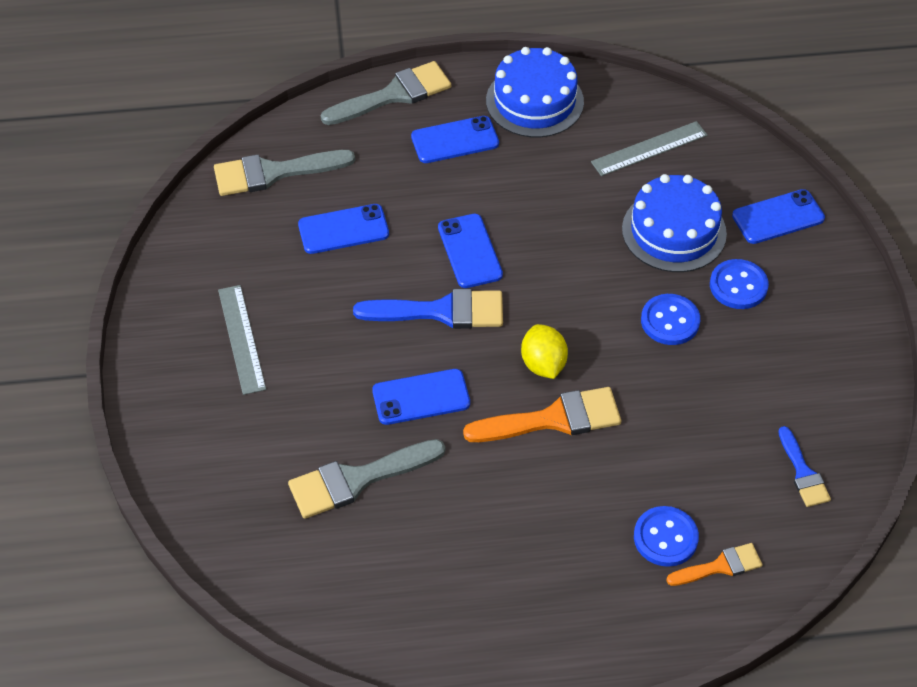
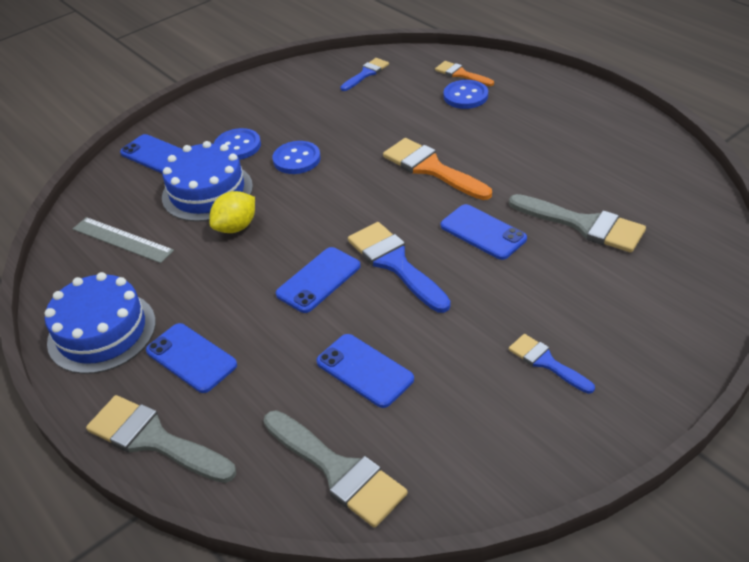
camera: 120 degrees left, 10 degrees down
grey ruler [218,285,266,395] -> blue brush [509,334,595,394]
yellow lemon [521,324,568,379] -> yellow lemon moved to [209,191,255,233]

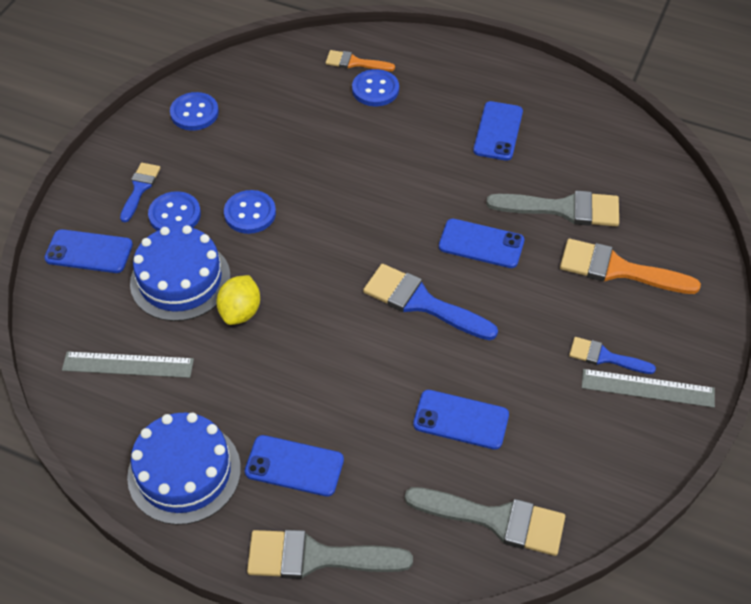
camera: 30 degrees left, 10 degrees up
blue phone [276,247,361,313] -> blue phone moved to [473,101,523,161]
blue brush [340,58,389,91] -> blue brush moved to [120,163,160,222]
orange brush [383,138,492,200] -> orange brush moved to [560,239,701,294]
none -> blue button [170,92,219,131]
none -> grey ruler [582,369,715,408]

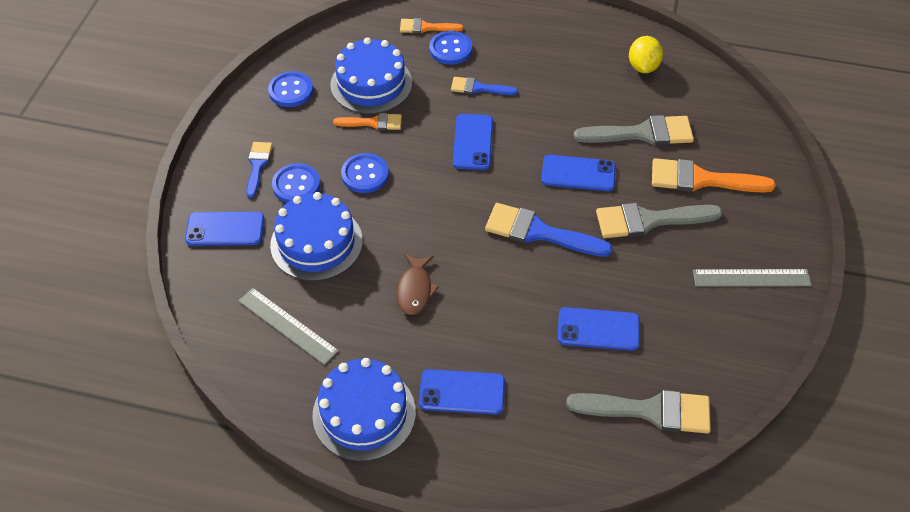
camera: 10 degrees left, 0 degrees up
grey ruler [62,351,194,378] -> grey ruler turned 45 degrees clockwise [239,288,339,365]
yellow lemon [216,275,260,325] -> yellow lemon moved to [629,36,663,73]
grey brush [247,530,413,579] -> grey brush moved to [596,203,723,238]
blue phone [473,101,523,161] -> blue phone moved to [453,114,493,170]
blue brush [569,337,656,374] -> blue brush moved to [451,77,518,95]
none -> blue cake [330,38,412,114]
none -> orange brush [333,113,402,130]
none -> brown fish [397,254,439,315]

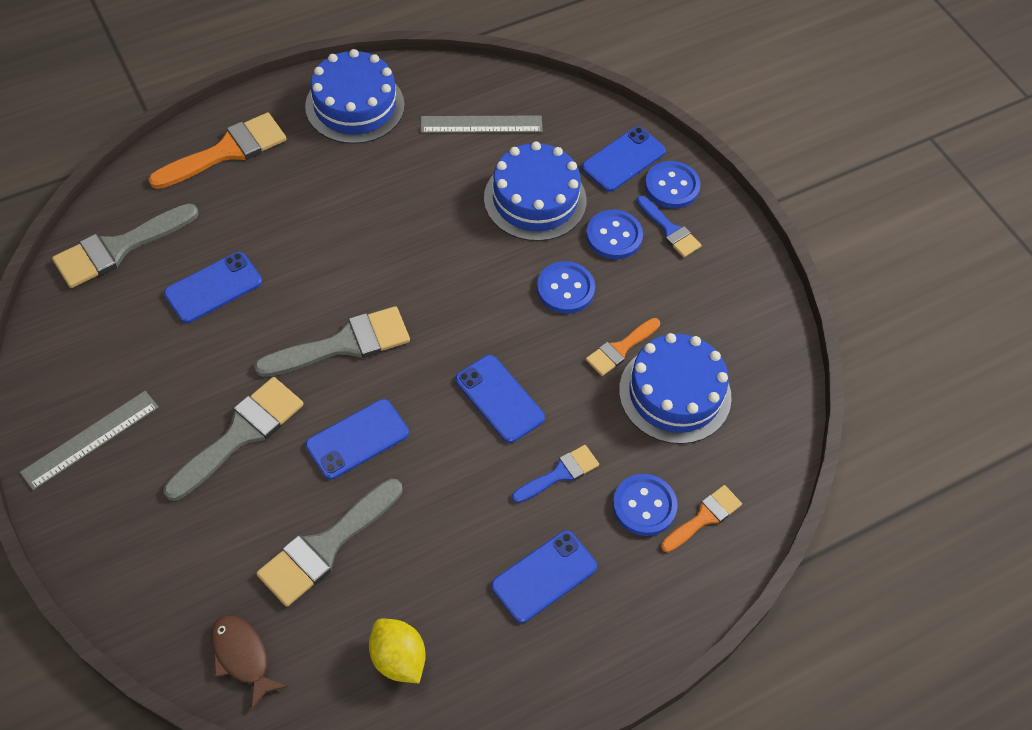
camera: 135 degrees right, 5 degrees up
blue button [268,71,313,107] -> blue button moved to [645,161,701,208]
brown fish [397,254,439,315] -> brown fish moved to [211,615,288,710]
blue phone [419,369,505,415] -> blue phone moved to [491,530,597,623]
blue brush [485,203,613,257] -> grey brush [254,306,410,377]
orange brush [652,158,776,193] -> orange brush moved to [148,113,287,189]

